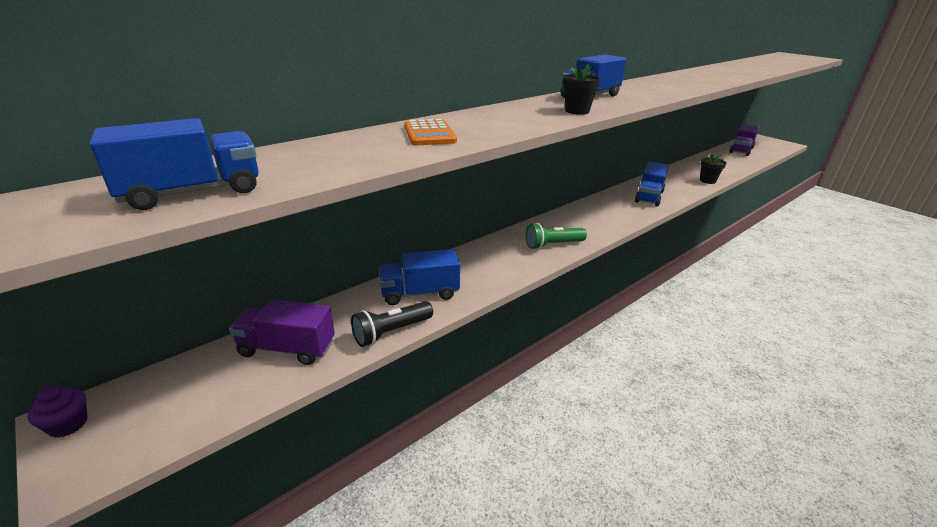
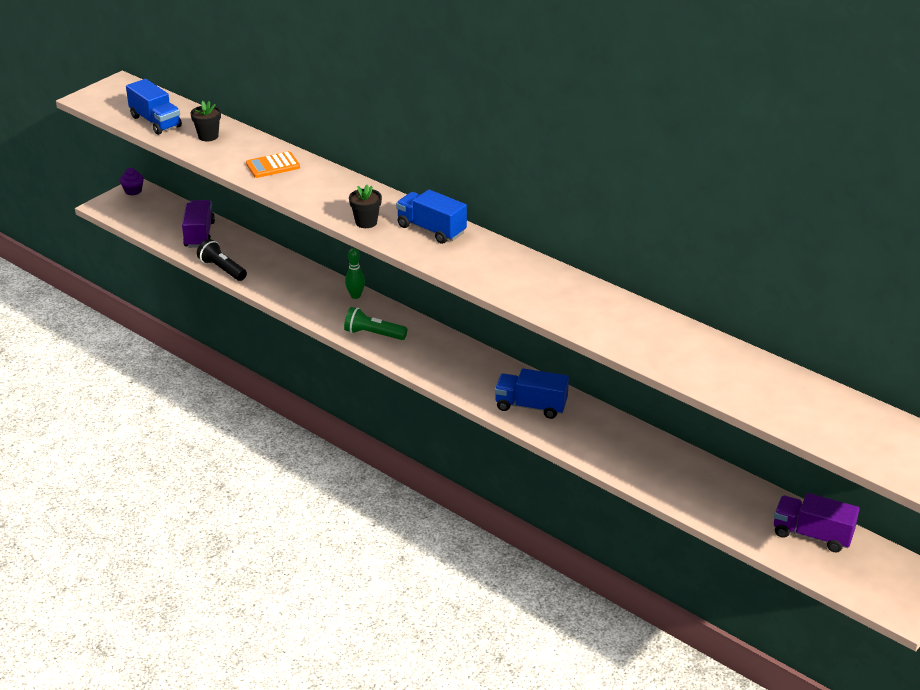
camera: 80 degrees right, 5 degrees up
blue truck [379,249,460,305] -> none
green flashlight [526,223,587,250] -> green flashlight turned 45 degrees counterclockwise [344,307,407,340]
black flower pot [700,153,726,184] -> black flower pot moved to [191,101,221,141]
none -> green bowling pin [345,248,365,299]

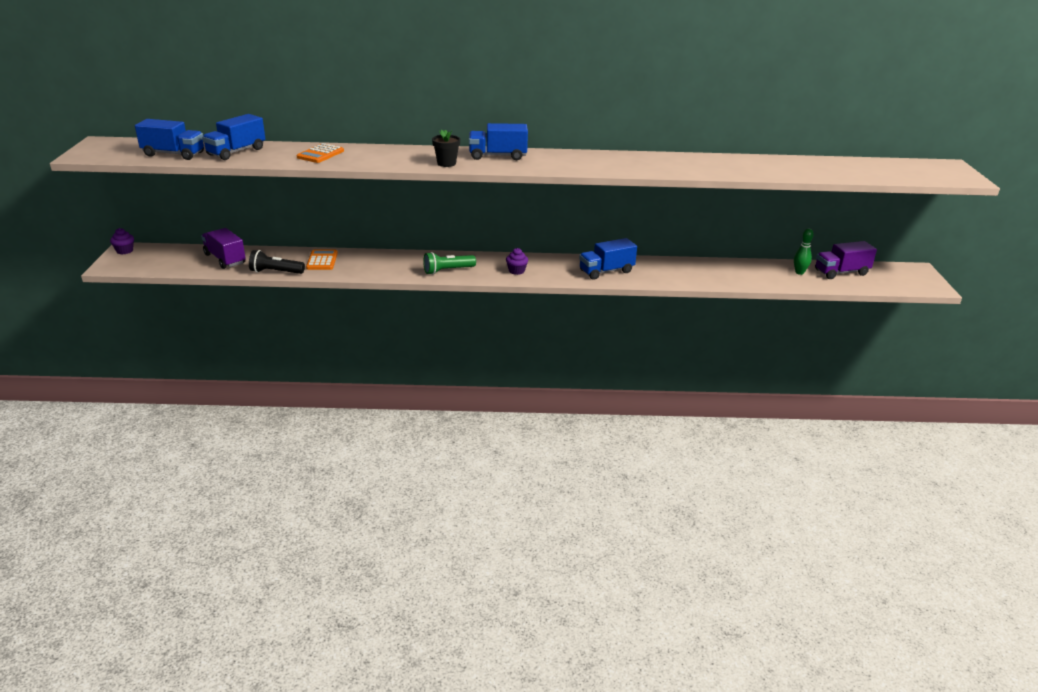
camera: 40 degrees left, 5 degrees down
black flower pot [191,101,221,141] -> blue truck [202,114,265,160]
green bowling pin [345,248,365,299] -> green bowling pin moved to [794,228,814,275]
none -> orange calculator [306,250,338,270]
none -> purple cupcake [506,248,528,275]

